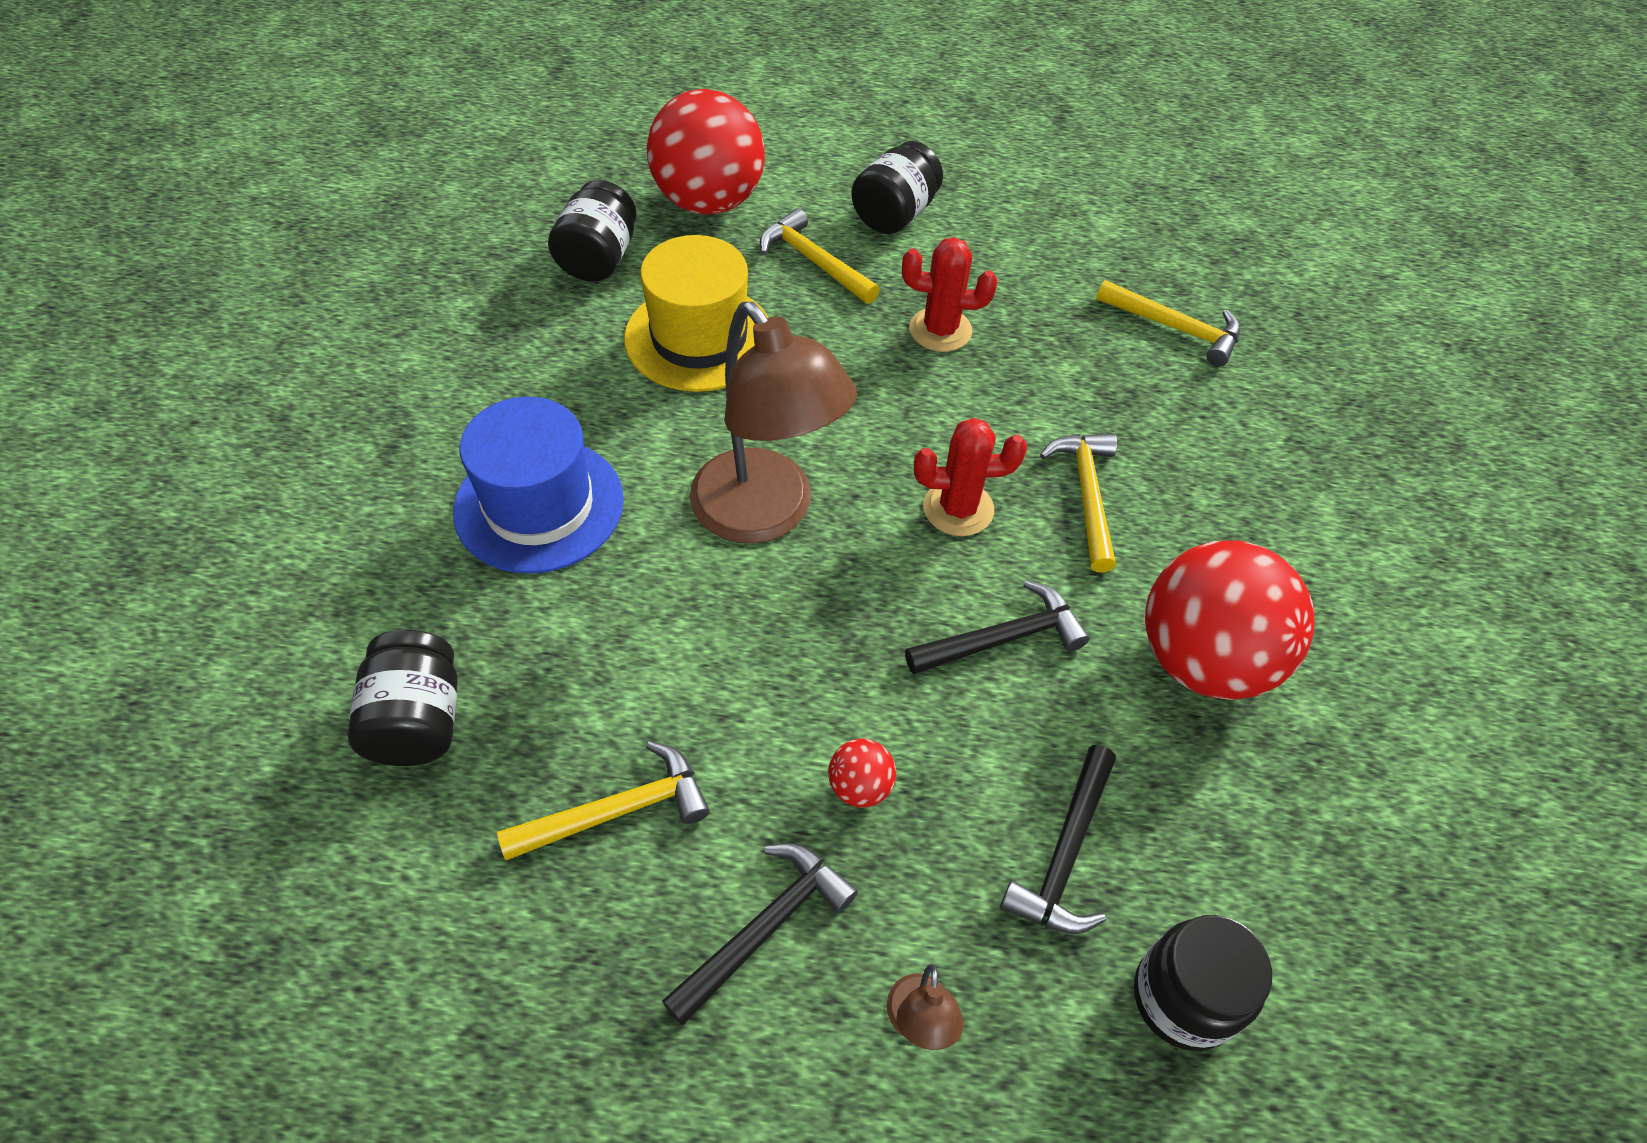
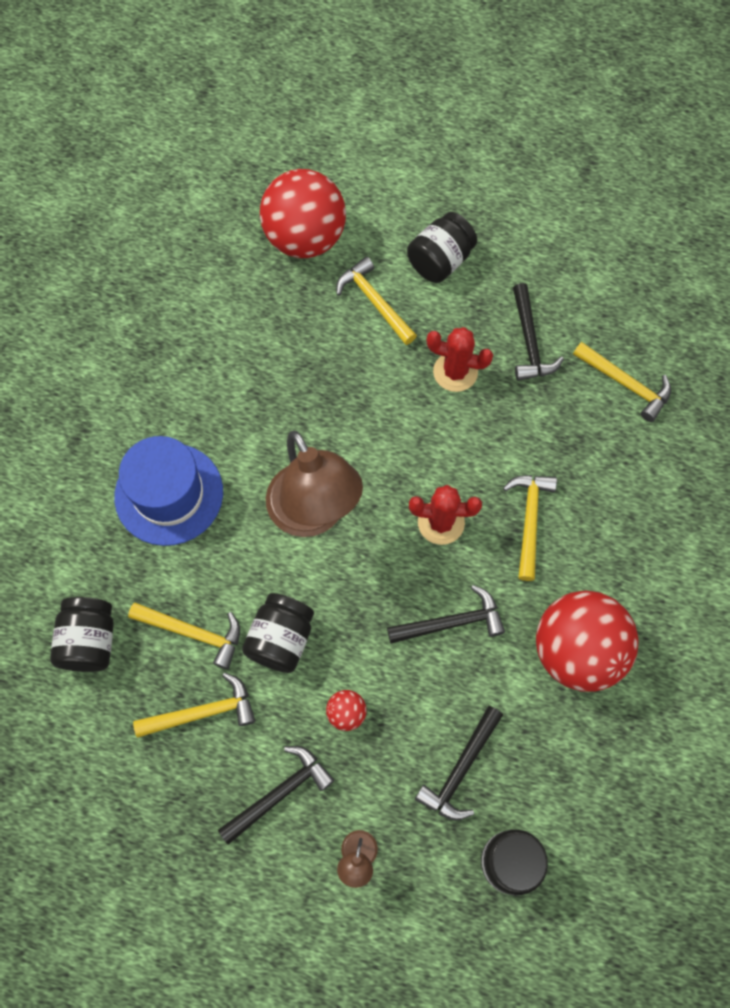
camera: 10 degrees right, 15 degrees up
black jar [548,180,637,282] -> black jar moved to [242,593,314,673]
yellow hat [624,235,769,392] -> none
none -> yellow hammer [128,603,240,669]
none -> black hammer [513,283,564,381]

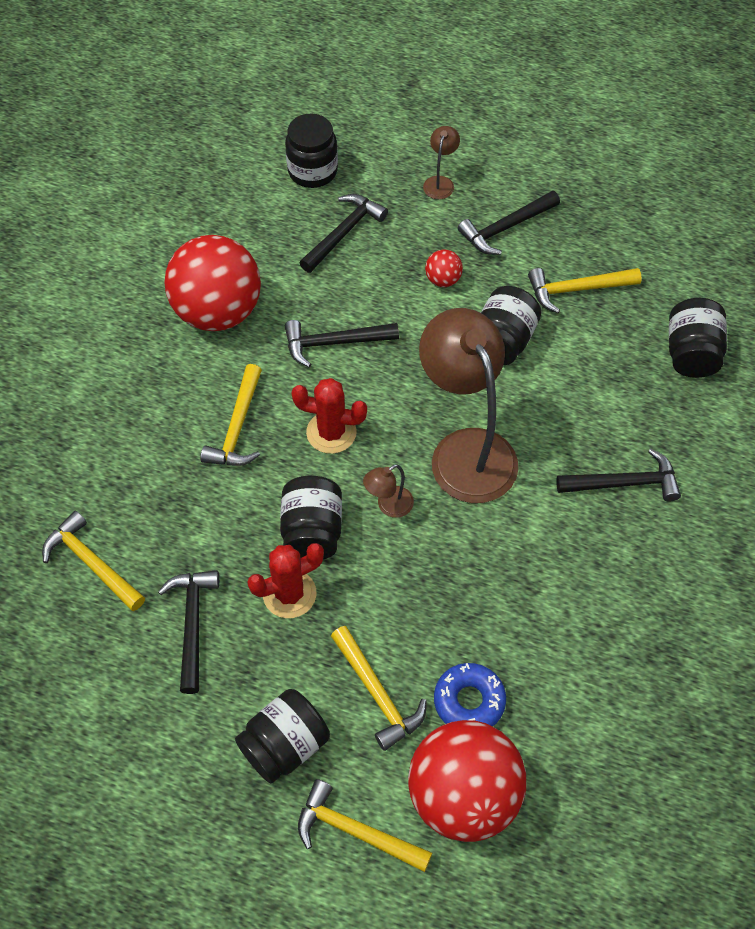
camera: 175 degrees left, 10 degrees down
blue hat [114,436,223,546] -> black hammer [556,449,681,502]
yellow hammer [128,603,240,669] -> yellow hammer moved to [298,779,432,872]
red cactus [427,327,493,392] -> red cactus turned 45 degrees counterclockwise [247,543,324,618]
none -> black jar [280,476,342,559]
none -> brown lamp [363,464,414,518]
none -> blue donut [434,663,506,727]

